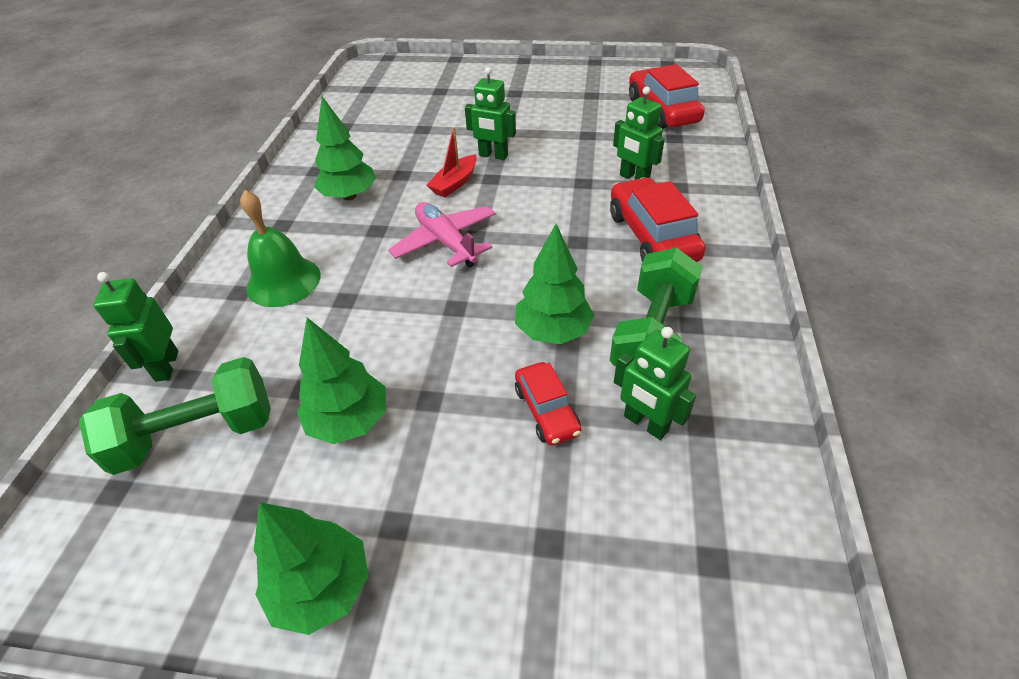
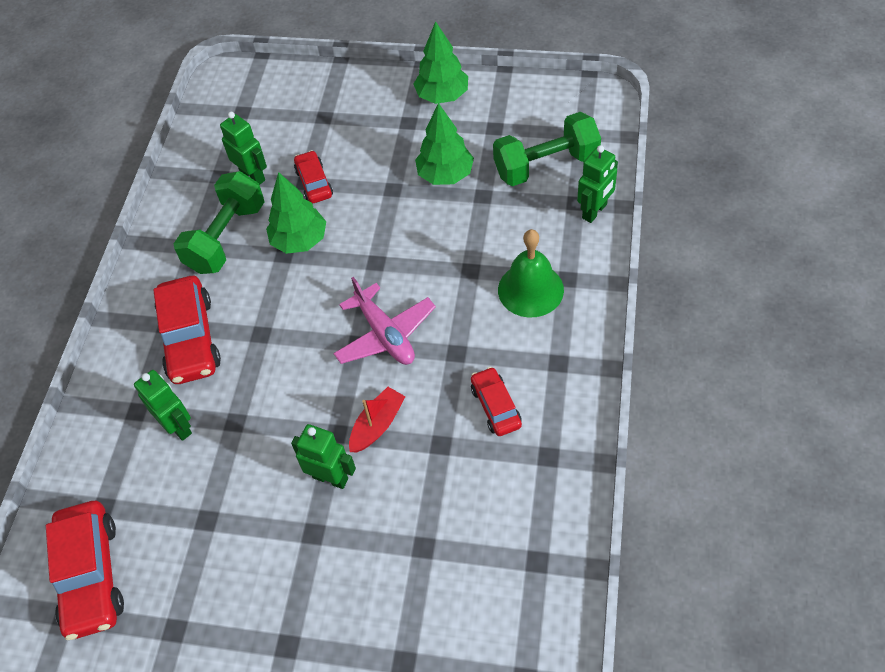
camera: 175 degrees left, 10 degrees up
green robot [93,272,178,382] -> green robot turned 45 degrees clockwise [577,145,618,223]
green tree [314,96,376,200] -> red car [471,367,522,436]

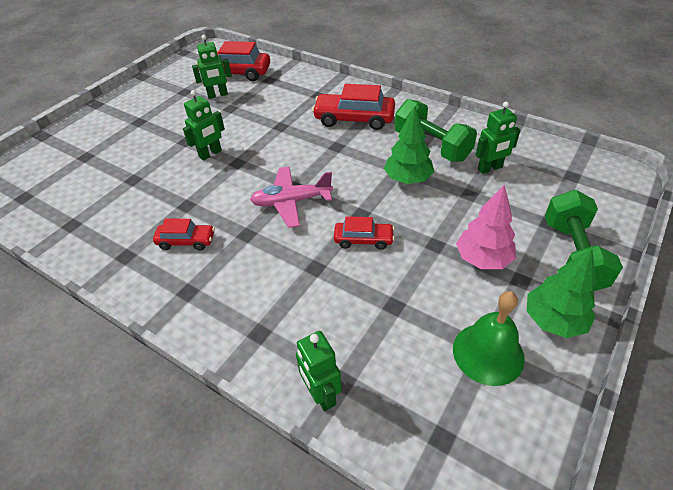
camera: 110 degrees right, 10 degrees down
green robot [134,370,192,441] -> green robot moved to [192,35,232,99]
red car [294,150,333,203] -> red car moved to [334,216,395,250]
red boat [349,387,406,452] -> none
green tree [415,103,474,185] -> none
green dumbbell [493,112,601,186] -> green dumbbell moved to [545,190,623,291]
green bell [498,229,564,317] -> green bell moved to [453,291,525,386]
none -> pink tree [456,185,516,269]

